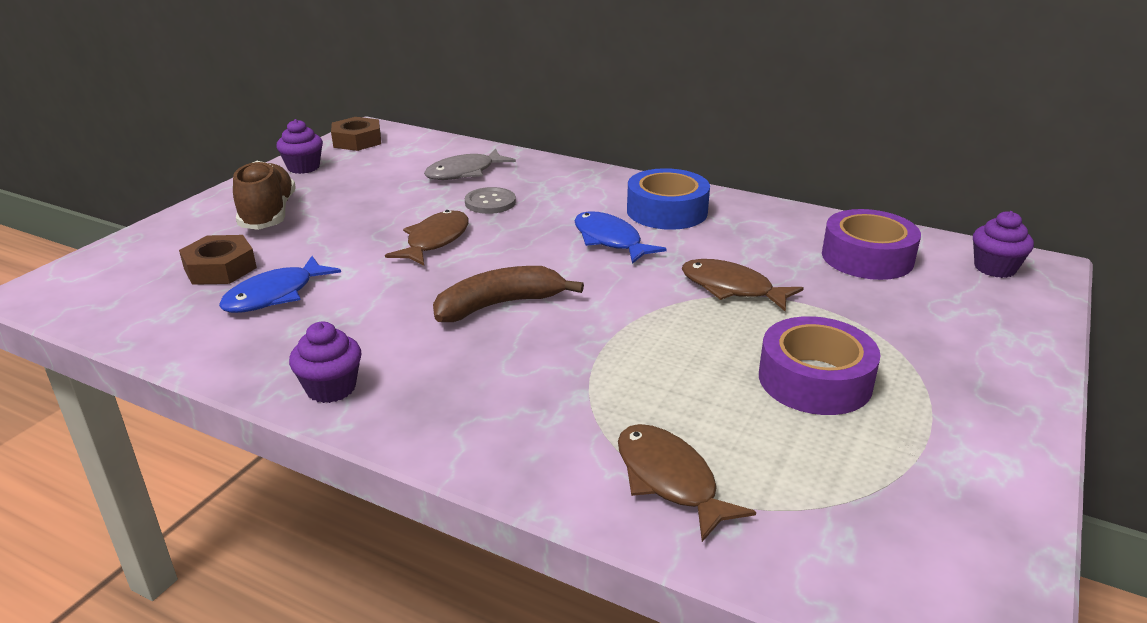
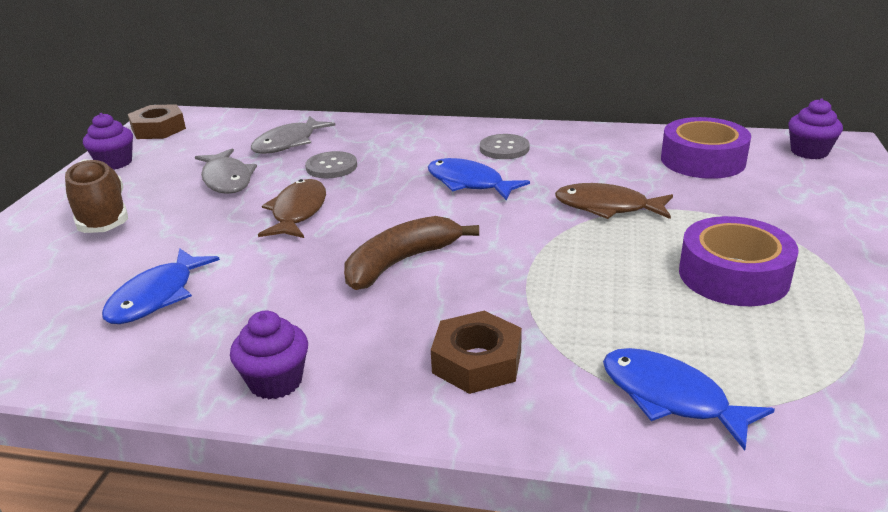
camera: 15 degrees left, 0 degrees up
brown nut [179,235,257,285] -> brown nut moved to [431,311,522,394]
brown fish [618,424,756,542] -> blue fish [603,348,775,451]
blue tape [627,168,710,230] -> grey button [480,134,529,159]
none -> grey fish [195,148,257,194]

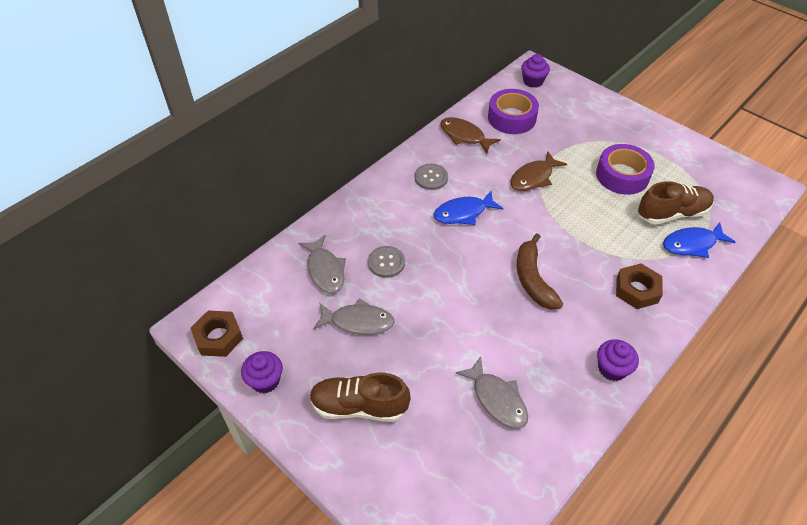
camera: 60 degrees left, 20 degrees up
blue fish [102,248,220,324] -> grey fish [455,356,528,429]
brown fish [258,179,326,238] -> brown fish moved to [440,117,501,154]
none -> brown shoe [638,181,714,225]

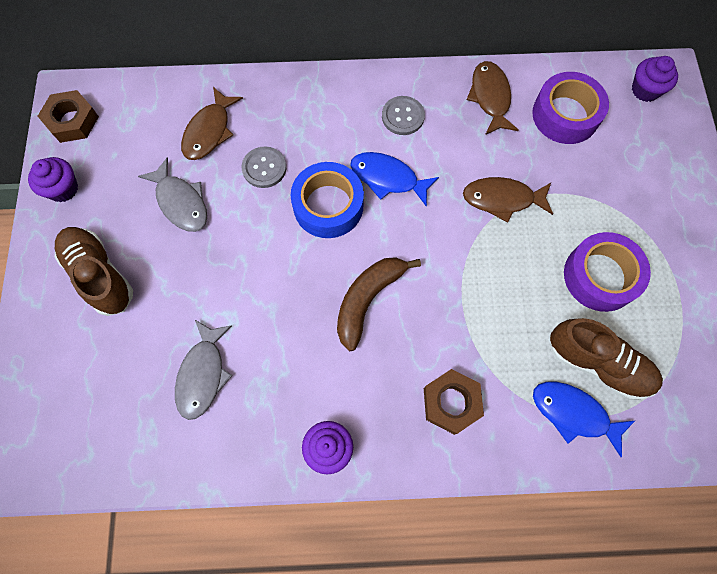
camera: 45 degrees right, 20 degrees up
grey fish [298,235,346,293] -> brown fish [181,87,243,160]
none -> blue tape [291,162,364,238]

